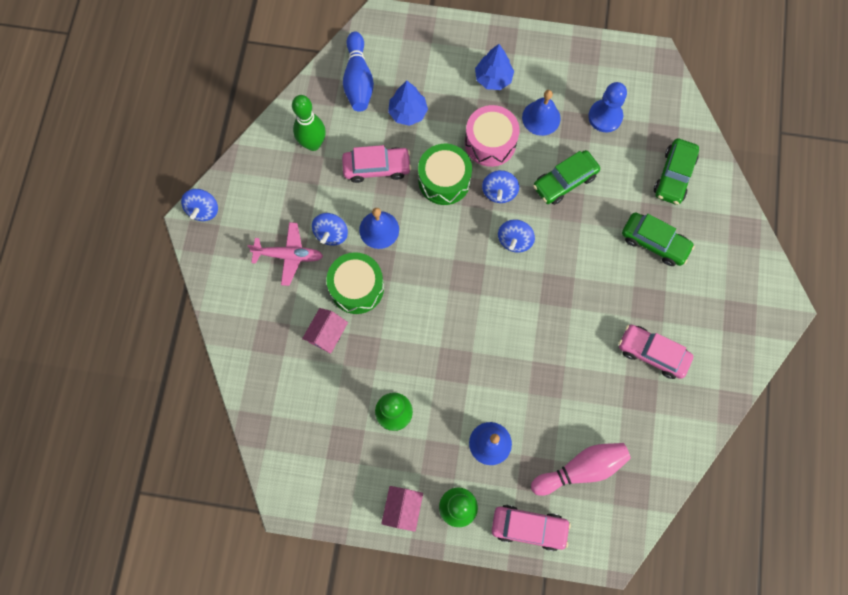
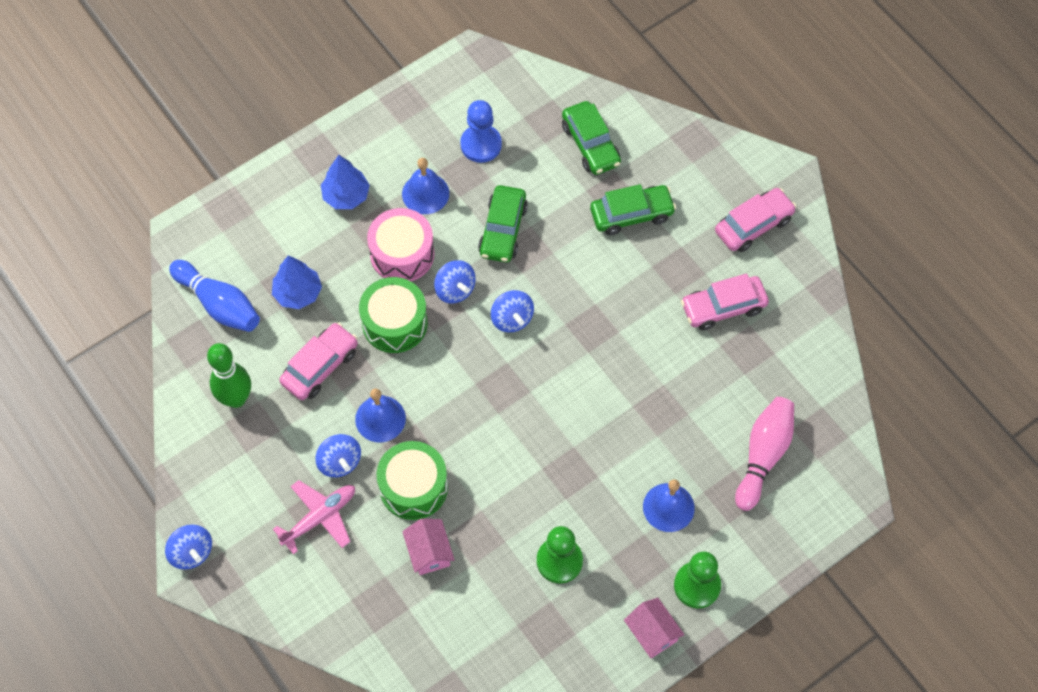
camera: 45 degrees left, 10 degrees down
pink car [492,505,571,551] -> pink car moved to [715,188,796,252]

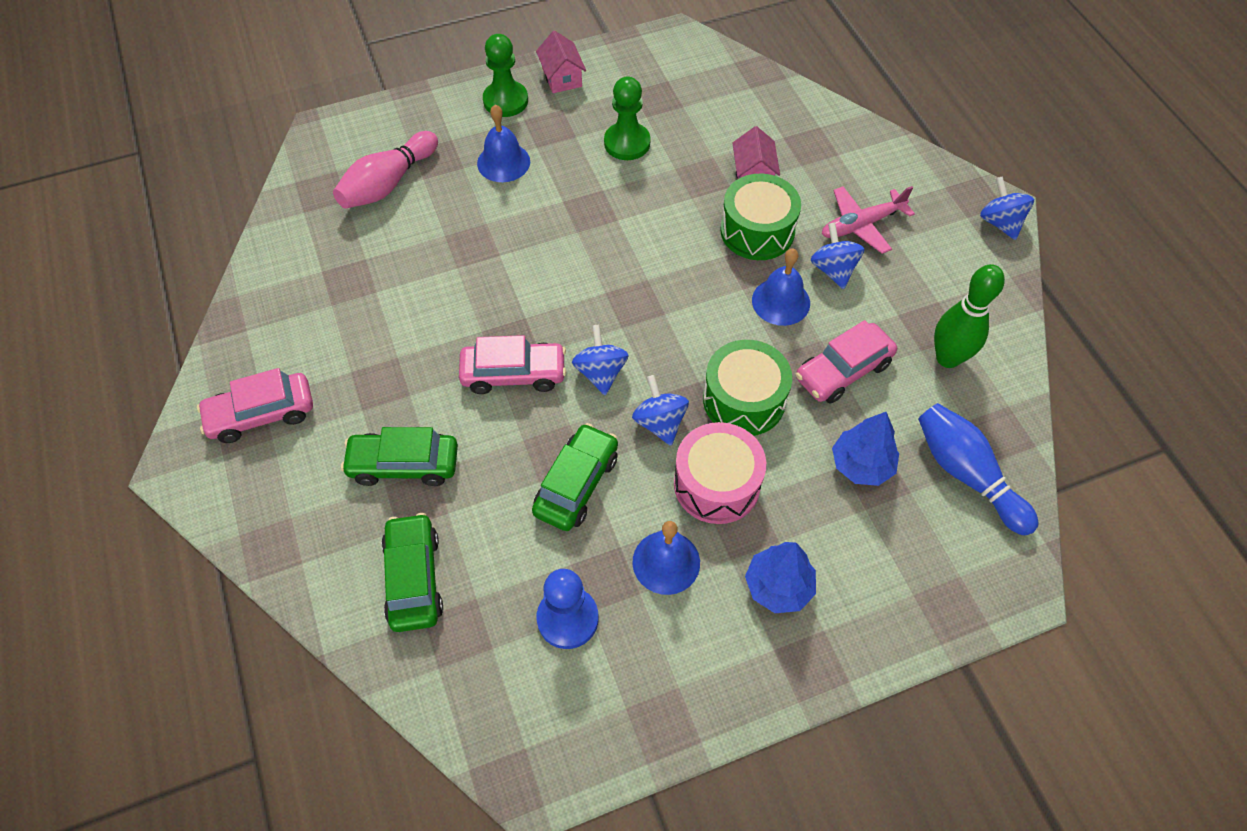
camera: 165 degrees left, 5 degrees down
pink car [681,274,769,330] -> pink car moved to [459,335,566,394]

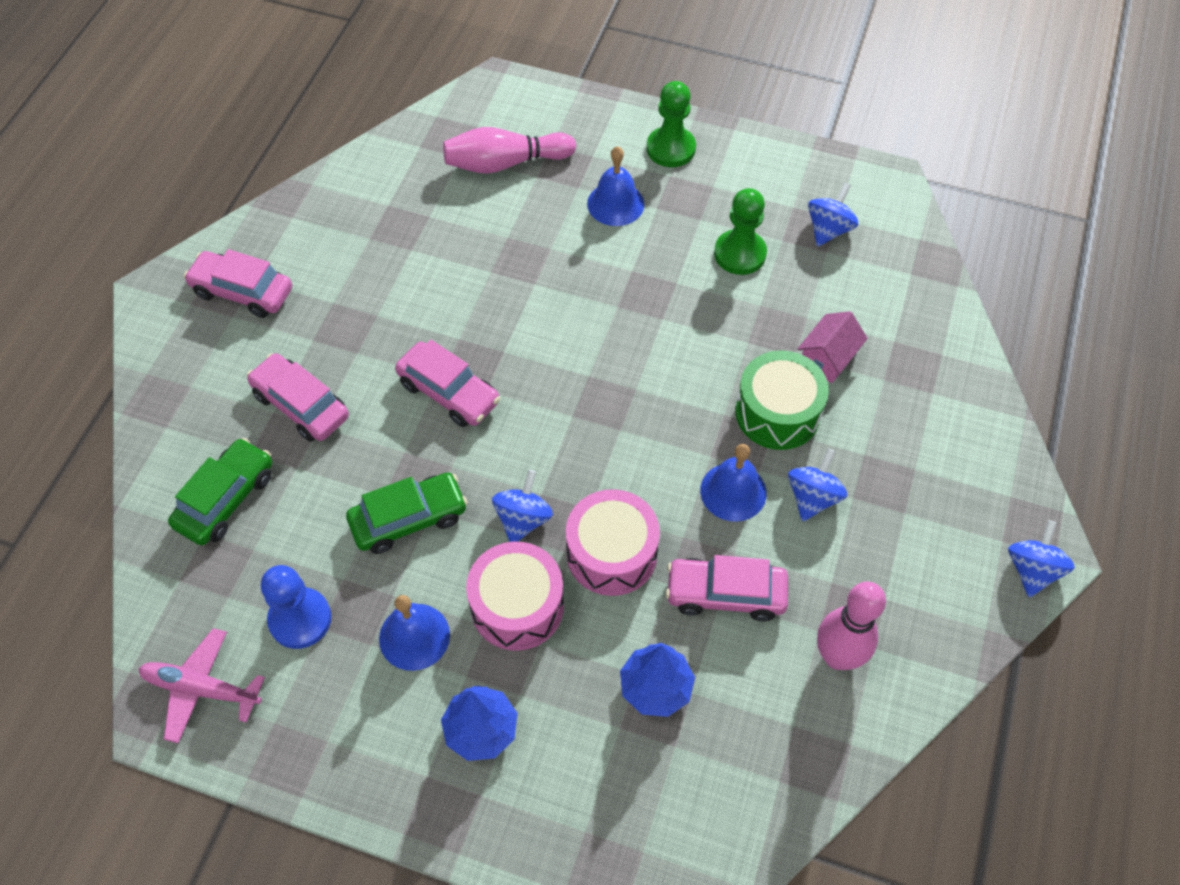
camera: 40 degrees right, 0 degrees up
green car [341,427,458,486] -> pink car [247,353,349,442]
pink house [536,30,586,93] -> none
blue spinning top [572,324,629,395] -> blue spinning top moved to [808,183,858,247]
green drum [703,340,792,436] -> pink drum [566,489,660,596]
pink plane [822,186,915,254] -> pink plane moved to [139,628,265,743]
blue bowling pin [918,403,1038,535] -> none
green bowling pin [934,264,1005,368] -> pink bowling pin [817,582,886,670]

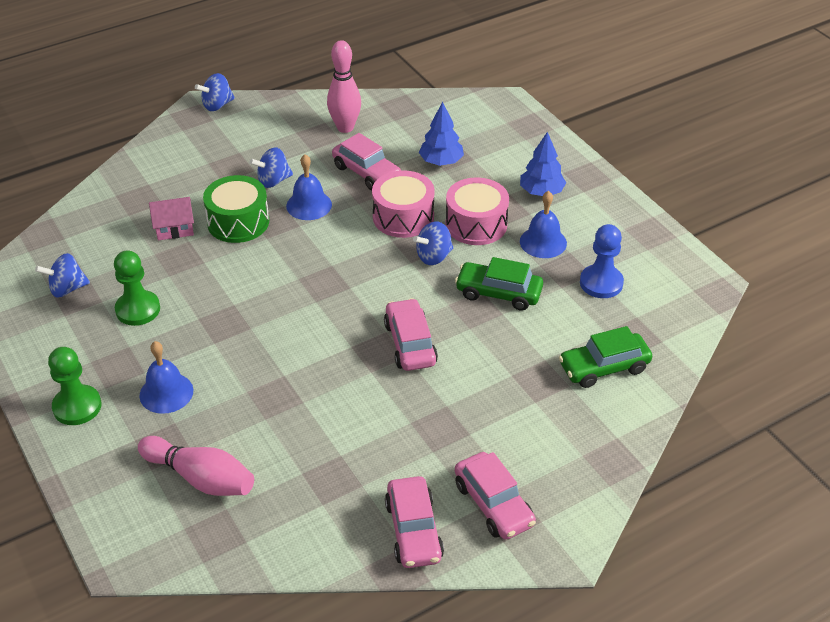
camera: 140 degrees left, 15 degrees down
pink plane [139,628,265,743] -> none
pink car [247,353,349,442] -> pink car moved to [385,476,444,568]

